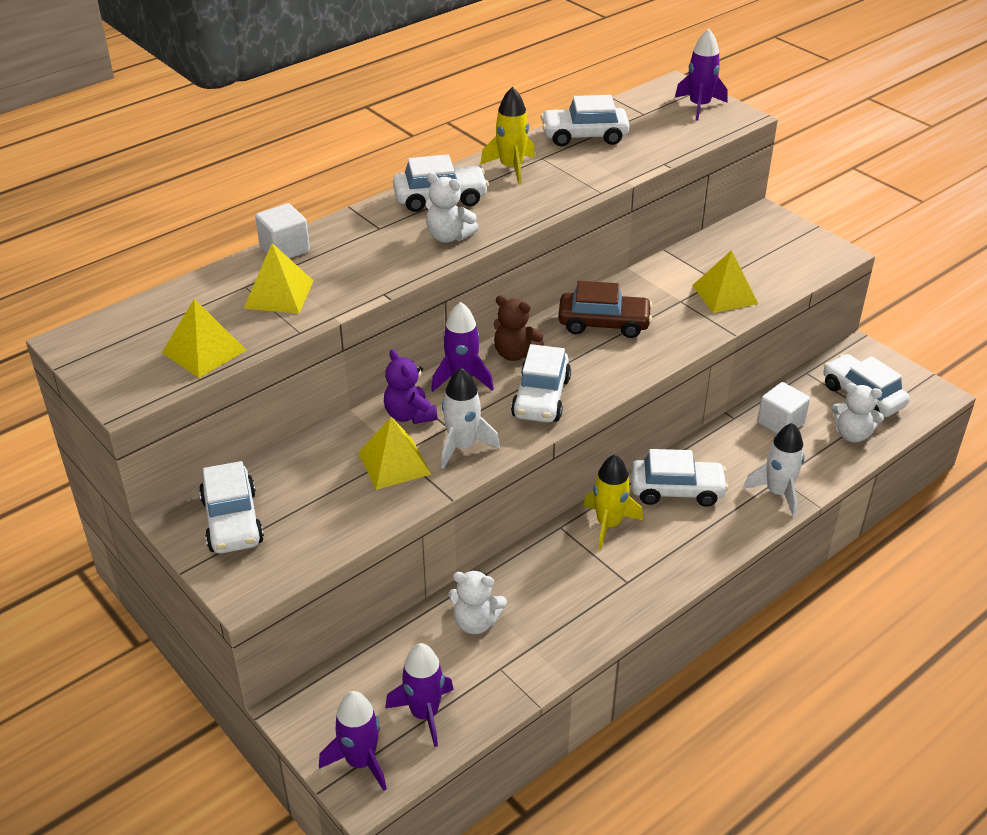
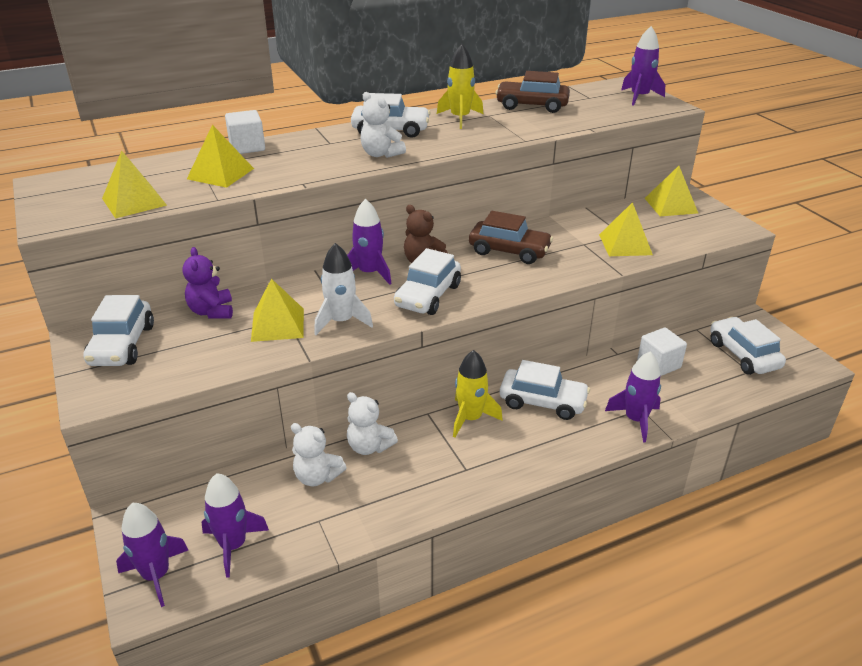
camera: 15 degrees right, 5 degrees down
purple teddy bear [384,349,438,424] -> purple teddy bear moved to [182,247,233,319]
white car [541,95,630,146] -> brown car [495,71,570,113]
white rocket [744,423,805,516] -> purple rocket [605,351,661,442]
white teddy bear [832,383,884,443] -> white teddy bear moved to [347,392,398,455]
none -> yellow pyramid [645,166,698,216]

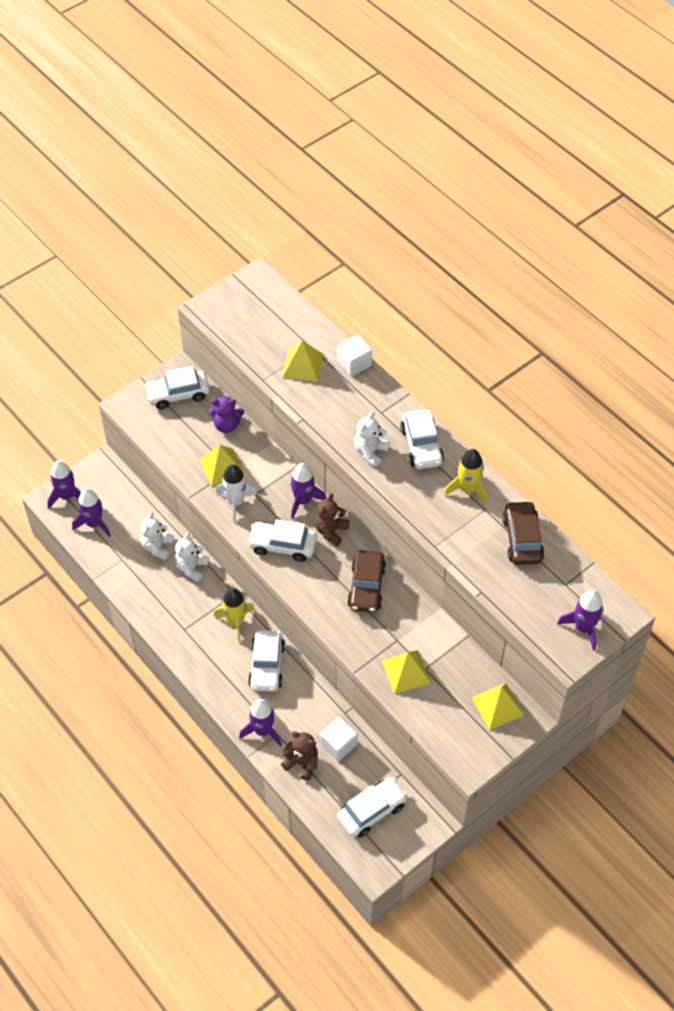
camera: 75 degrees right, 20 degrees up
yellow pyramid [102,150,167,218] -> none
purple teddy bear [182,247,233,319] -> purple teddy bear turned 150 degrees counterclockwise [208,396,244,433]
none -> brown teddy bear [281,731,318,781]

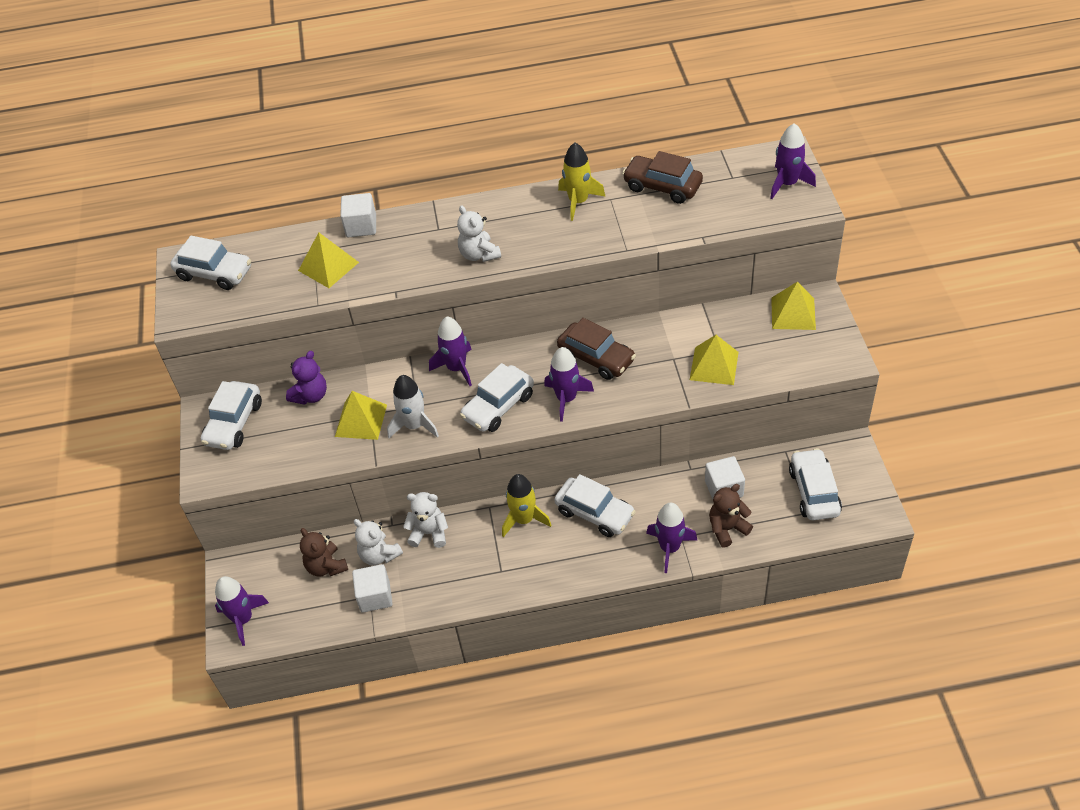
camera: 55 degrees left, 5 degrees down
purple rocket [72,488,111,537] -> purple rocket moved to [544,347,594,422]
white teddy bear [175,533,209,583] -> white teddy bear turned 135 degrees clockwise [403,492,448,548]
brown teddy bear [315,493,349,547] -> brown teddy bear moved to [300,528,348,577]
white car [400,409,444,469] -> white car moved to [170,236,251,290]
none -> white cube [352,564,393,613]

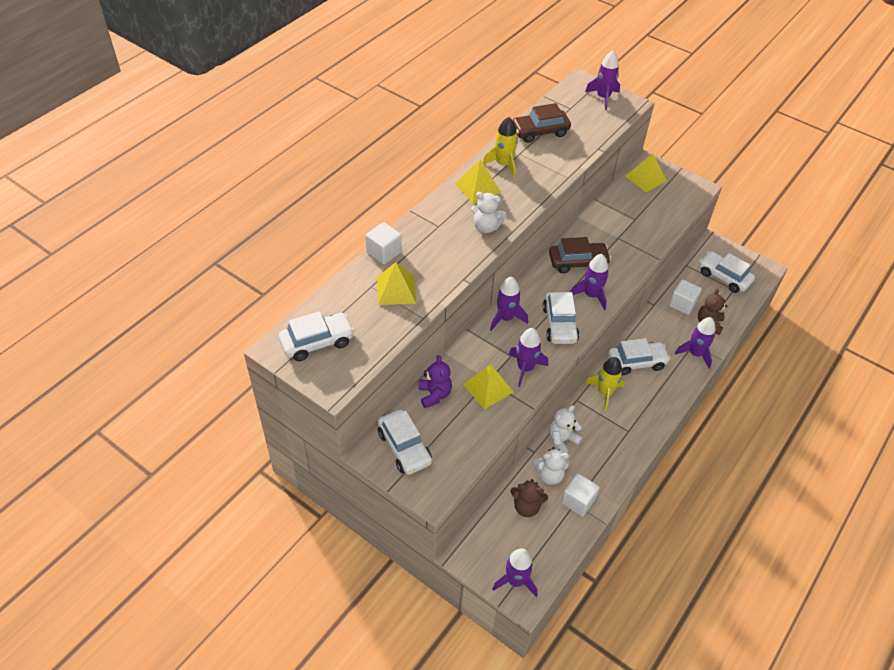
camera: 50 degrees left, 0 degrees up
white rocket [387,375,439,438] -> purple rocket [509,328,548,387]
yellow pyramid [690,335,739,385] -> yellow pyramid moved to [455,160,501,203]

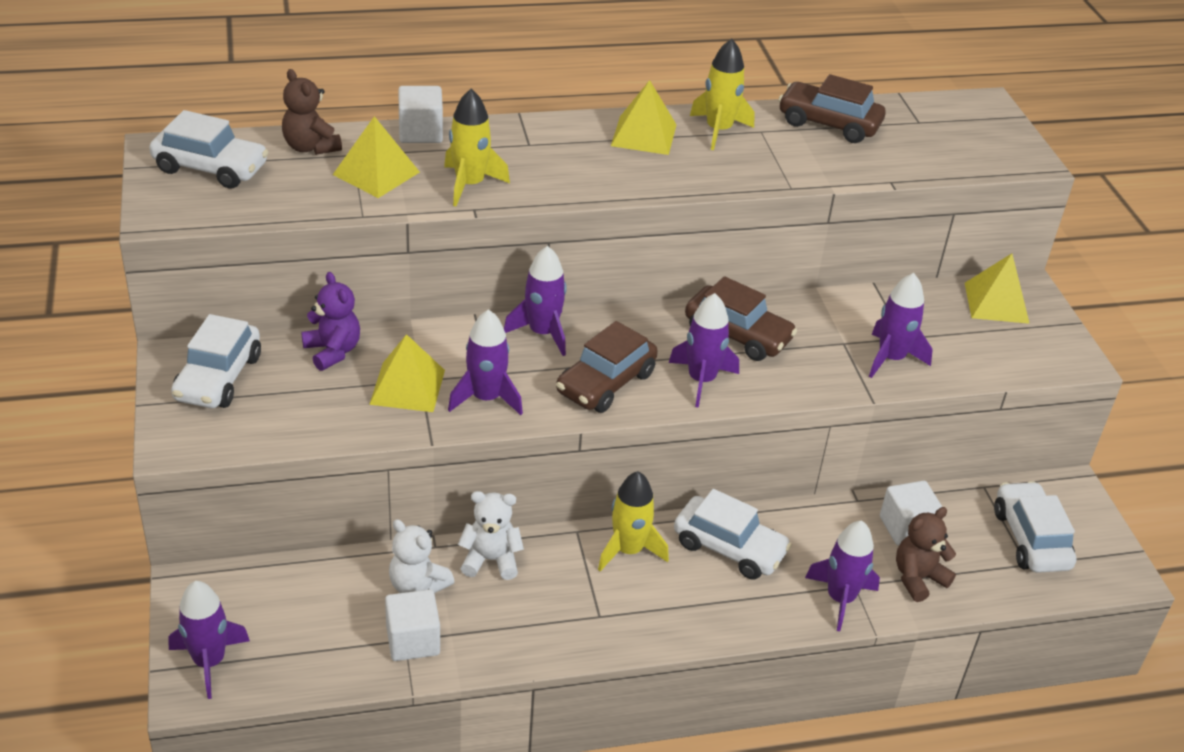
camera: 40 degrees right, 10 degrees down
purple teddy bear [418,355,452,408] -> purple teddy bear turned 60 degrees counterclockwise [301,272,360,371]
white teddy bear [471,192,506,233] -> none
brown teddy bear [510,479,548,517] -> brown teddy bear moved to [282,69,342,155]
white car [543,292,579,344] -> brown car [556,321,658,413]
purple rocket [585,51,620,110] -> purple rocket moved to [869,273,933,378]
none -> yellow rocket [444,89,510,206]

